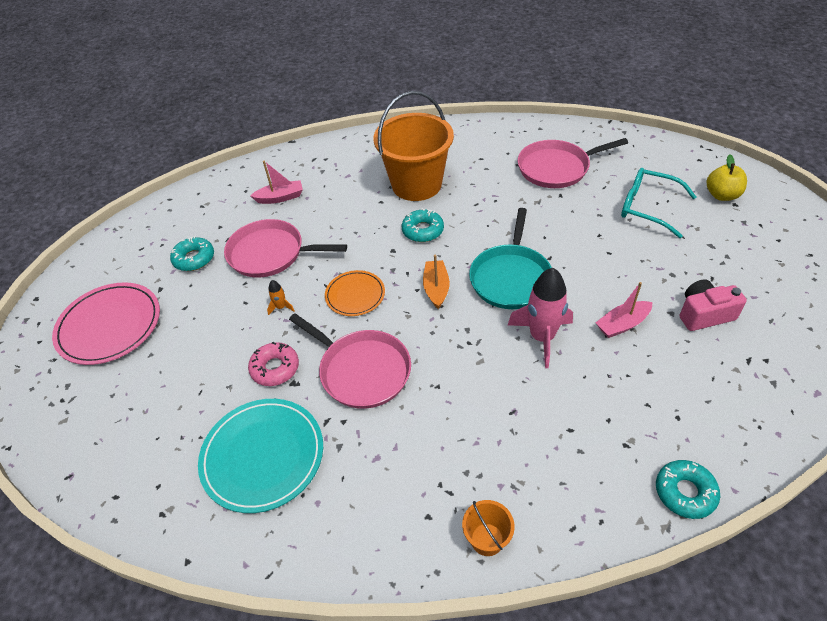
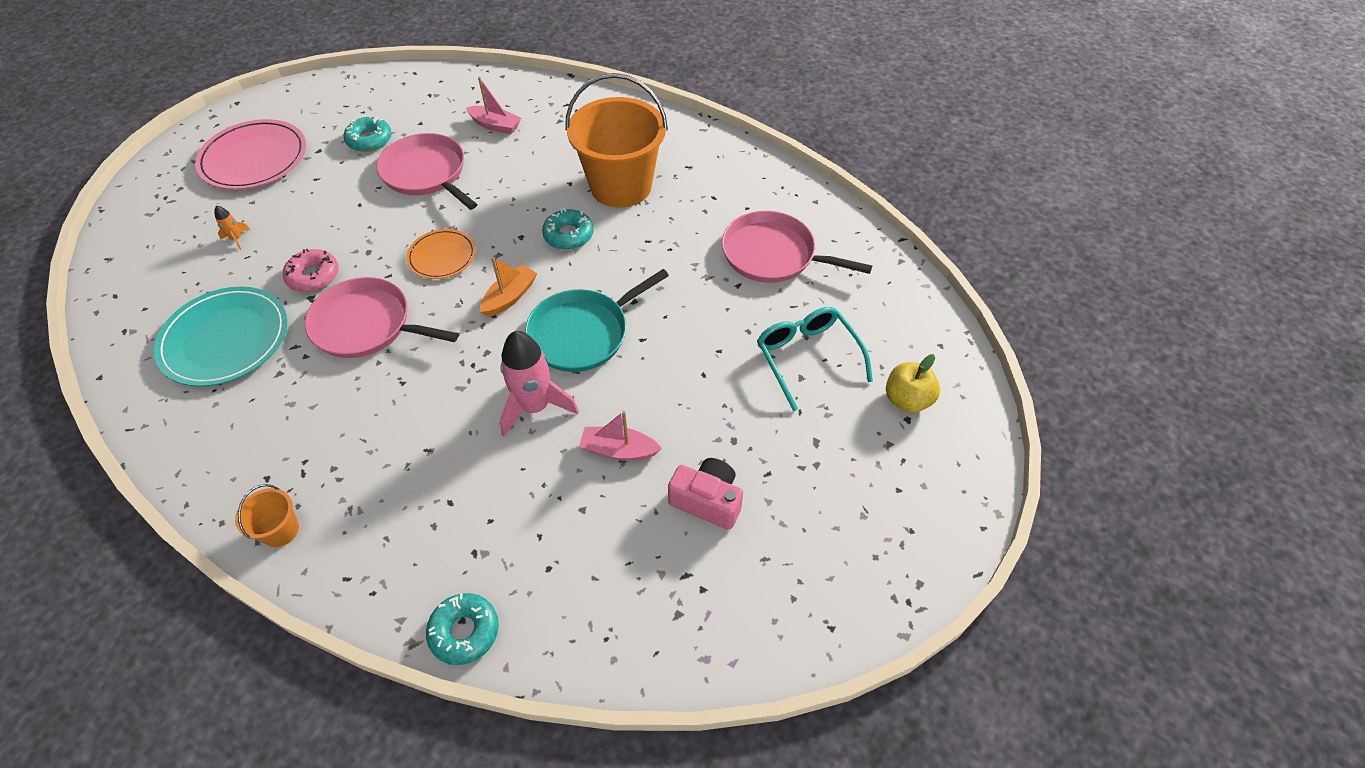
camera: 35 degrees right, 5 degrees up
orange rocket [267,280,294,315] -> orange rocket moved to [214,205,250,250]
pink pan [289,313,411,409] -> pink pan turned 120 degrees clockwise [305,277,459,358]

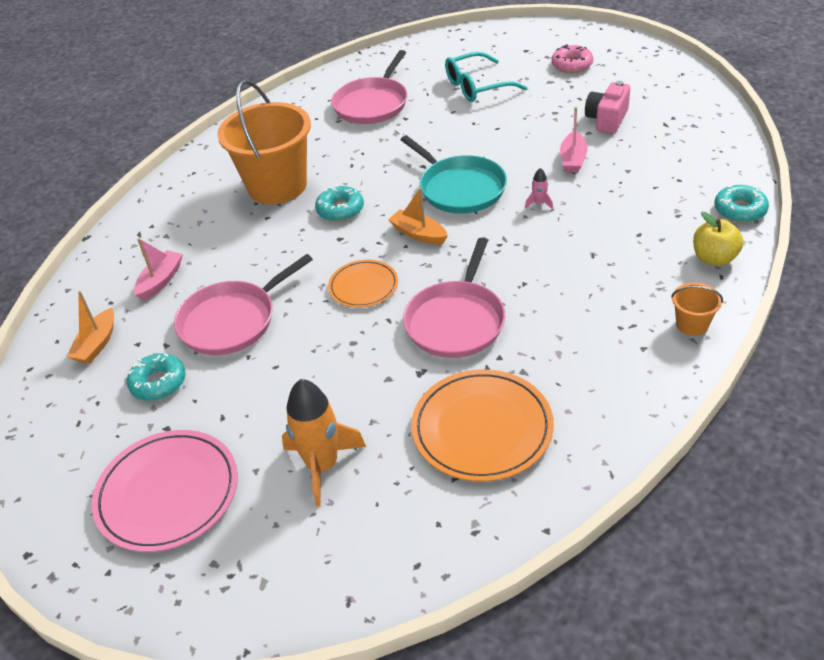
camera: 85 degrees left, 10 degrees down
turquoise plate [154,286,287,387] -> orange plate [411,369,554,482]
orange rocket [214,205,250,250] -> orange rocket [282,379,366,507], size x2.32
pink donut [283,249,339,292] -> pink donut moved to [551,44,593,73]
pink rocket [500,331,579,437] -> pink rocket [525,168,553,210], size x0.43
yellow apple [886,354,940,413] -> yellow apple moved to [693,212,743,266]
none -> orange boat [66,291,114,364]

